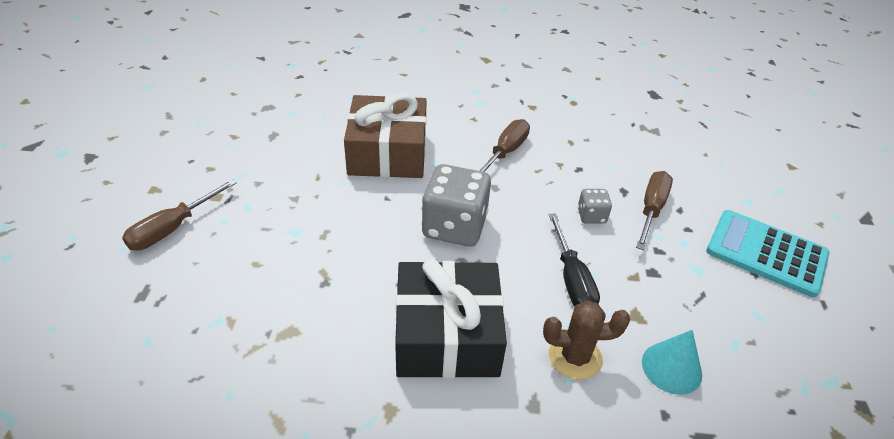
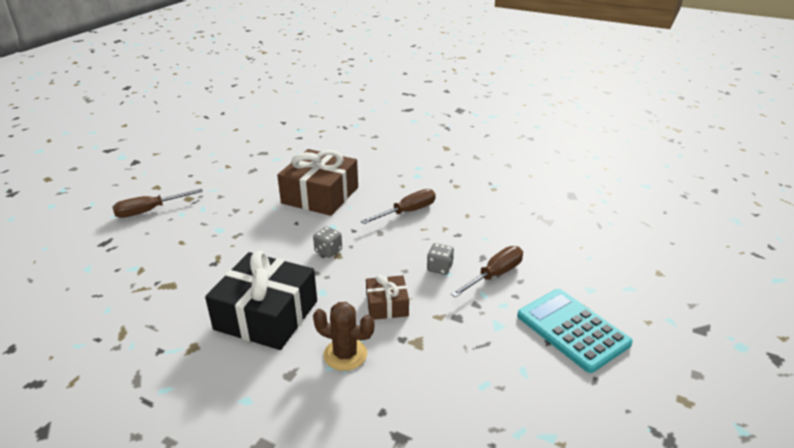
camera: 25 degrees right, 10 degrees down
grey dice [422,164,491,247] -> grey dice [313,227,342,258], size x0.48
black screwdriver [549,213,600,307] -> brown gift [366,275,409,320]
turquoise cone [642,330,702,395] -> none

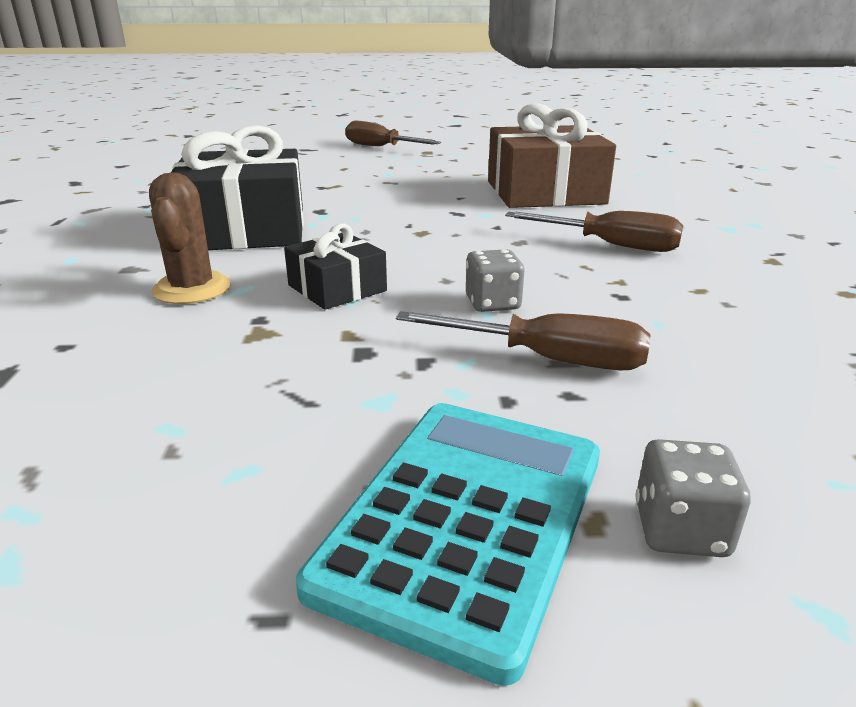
camera: 60 degrees right, 5 degrees down
grey dice [313,227,342,258] -> grey dice moved to [635,439,751,557]
brown gift [366,275,409,320] -> black gift [284,224,387,310]

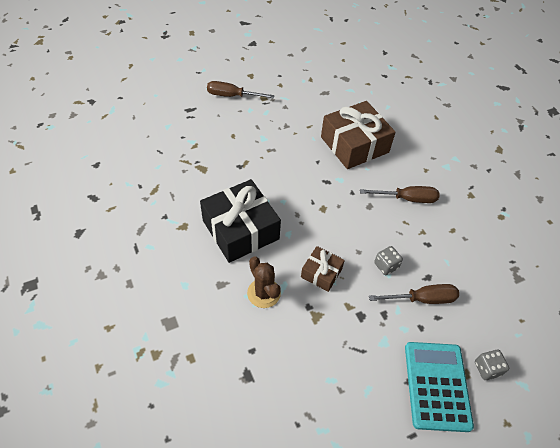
camera: 25 degrees left, 25 degrees up
black gift [284,224,387,310] -> brown gift [301,246,345,292]

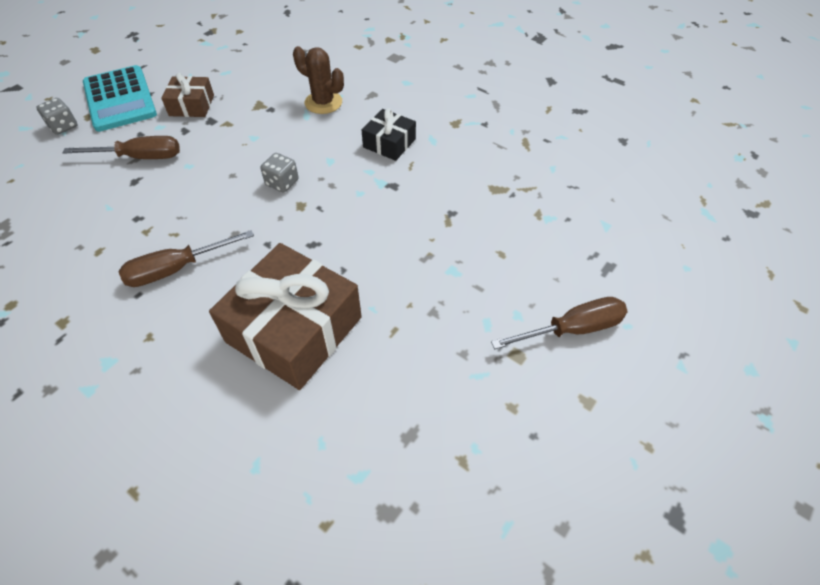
camera: 155 degrees right, 0 degrees up
black gift [200,179,281,263] -> black gift [362,109,416,161], size x0.51
brown gift [301,246,345,292] -> brown gift moved to [161,73,214,117]
brown screwdriver [369,284,459,304] -> brown screwdriver turned 150 degrees counterclockwise [62,136,180,159]
grey dice [374,246,403,275] -> grey dice moved to [260,153,298,193]

